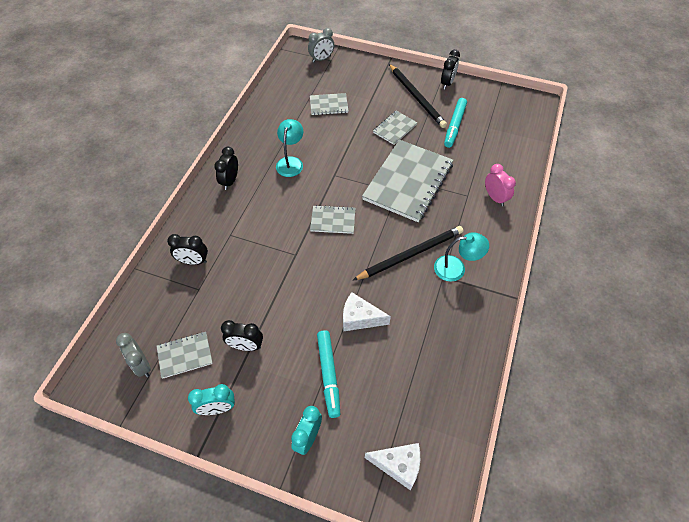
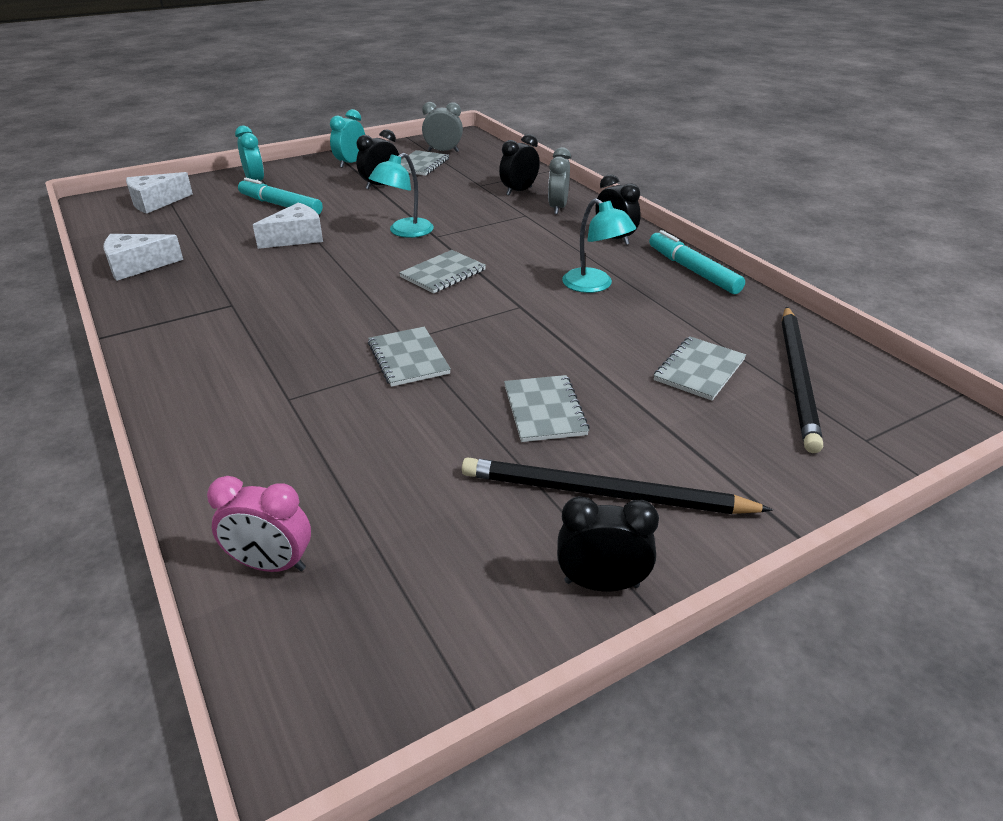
camera: 130 degrees right, 20 degrees down
grey clock [308,28,334,63] -> grey clock moved to [548,147,571,214]
black pencil [353,226,463,280] -> black pencil moved to [782,306,823,453]
grey notebook [362,140,453,222] -> grey notebook [368,327,451,387], size x0.48
turquoise lamp [434,232,489,282] -> turquoise lamp moved to [368,153,434,238]
black clock [441,50,460,89] -> black clock turned 120 degrees clockwise [557,496,659,591]
turquoise marker [444,98,467,148] -> turquoise marker moved to [649,230,745,294]
pink clock [485,164,516,206] -> pink clock moved to [207,476,311,572]
none -> white cheese [103,234,183,281]

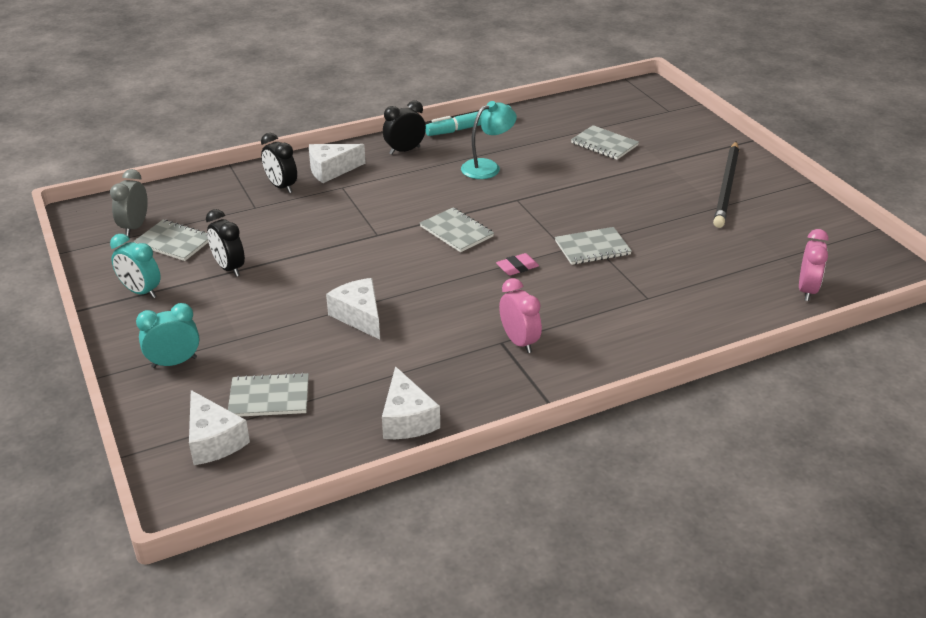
camera: 85 degrees left, 0 degrees up
turquoise marker [238,178,323,215] -> none
turquoise lamp [368,153,434,238] -> none
grey notebook [504,375,590,442] -> grey notebook moved to [228,372,309,417]
grey clock [548,147,571,214] -> white cheese [309,144,366,183]
black clock [557,496,659,591] -> none
black pencil [782,306,823,453] -> none
none -> pink eraser [496,253,539,276]
none -> pink clock [499,278,542,353]

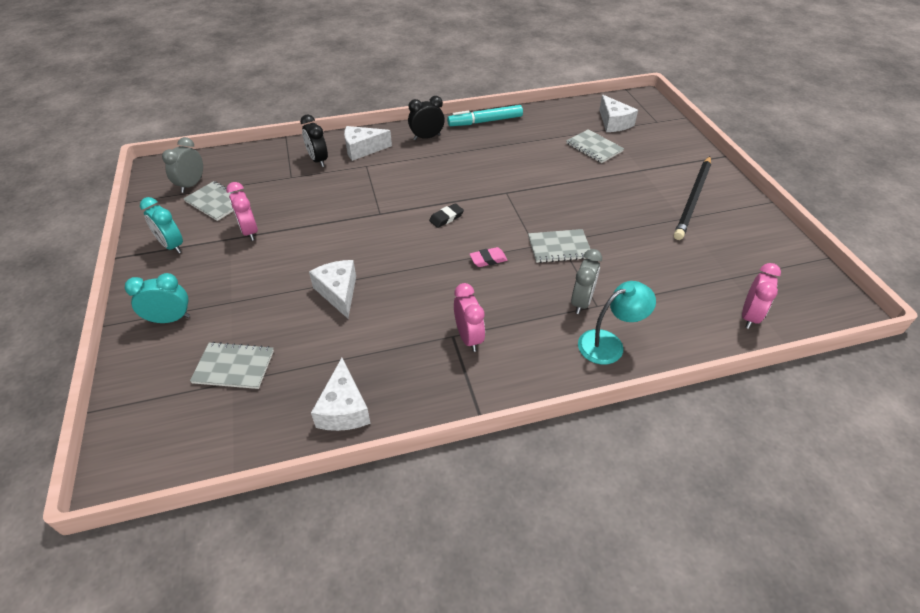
camera: 10 degrees right, 10 degrees up
white cheese [189,390,250,465] -> white cheese moved to [599,95,638,132]
black clock [206,209,245,277] -> pink clock [226,182,258,241]
grey notebook [420,208,494,252] -> black eraser [429,203,464,228]
turquoise lamp [461,101,517,179] -> turquoise lamp moved to [578,281,656,365]
none -> grey clock [571,249,602,314]

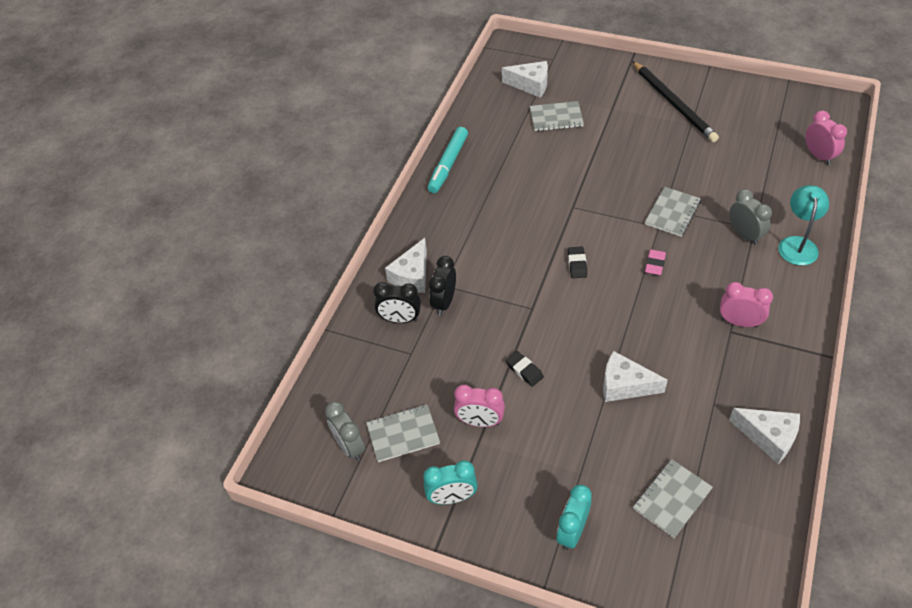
camera: 50 degrees left, 5 degrees up
black clock [408,96,445,140] -> black clock moved to [429,256,456,315]
none -> black eraser [506,351,544,387]

